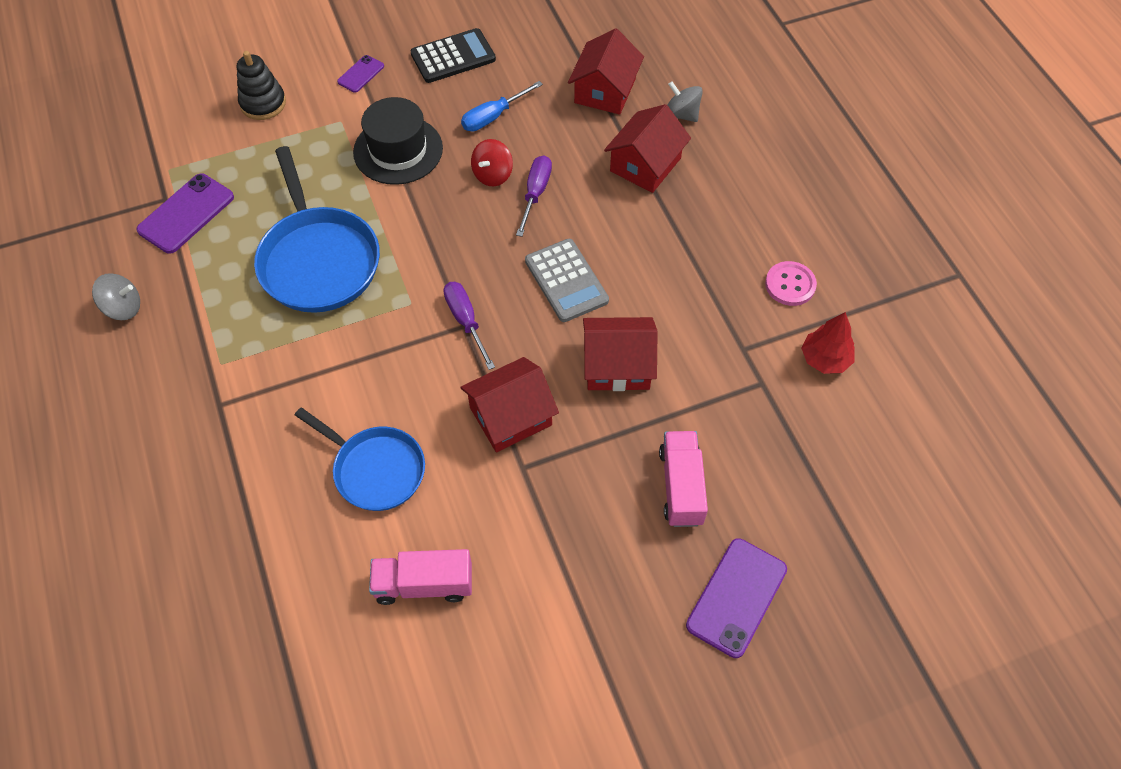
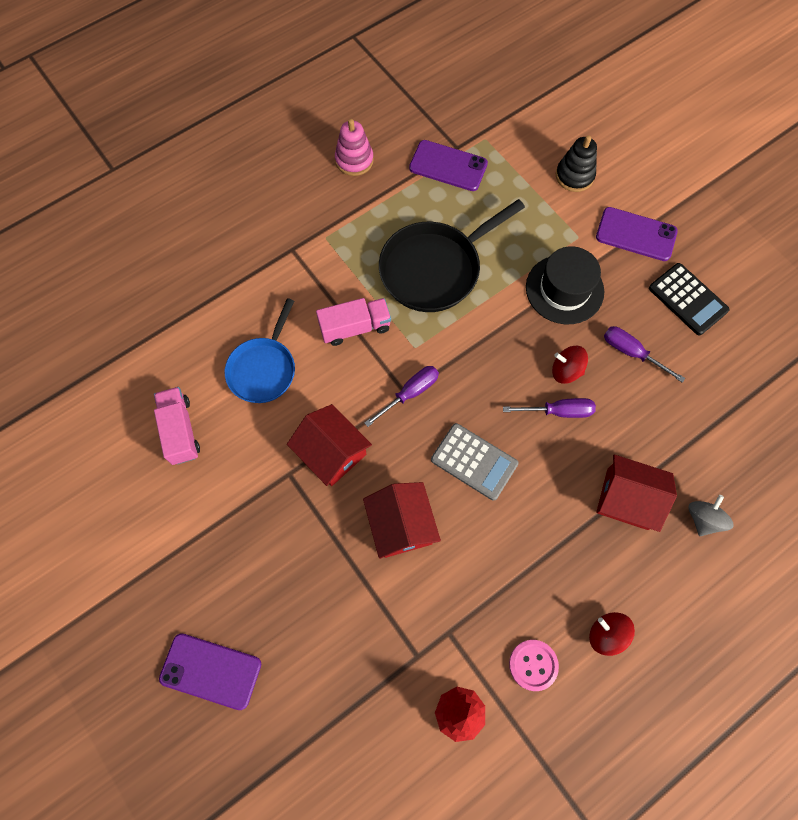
camera: 75 degrees right, 10 degrees up
grey spinning top [92,273,140,320] -> pink stacking toy [335,119,374,176]
blue pan [254,146,380,313] -> black pan [379,199,525,312]
purple phone [337,55,384,93] -> purple phone [596,207,678,261], size x1.81
blue screwdriver [461,81,543,131] -> purple screwdriver [604,326,685,382]
grey calculator [525,239,609,322] -> grey calculator turned 105 degrees counterclockwise [431,423,518,501]
red house [568,28,644,115] -> none
pink truck [659,431,708,527] -> pink truck moved to [316,298,391,346]
none -> red spinning top [589,612,635,656]

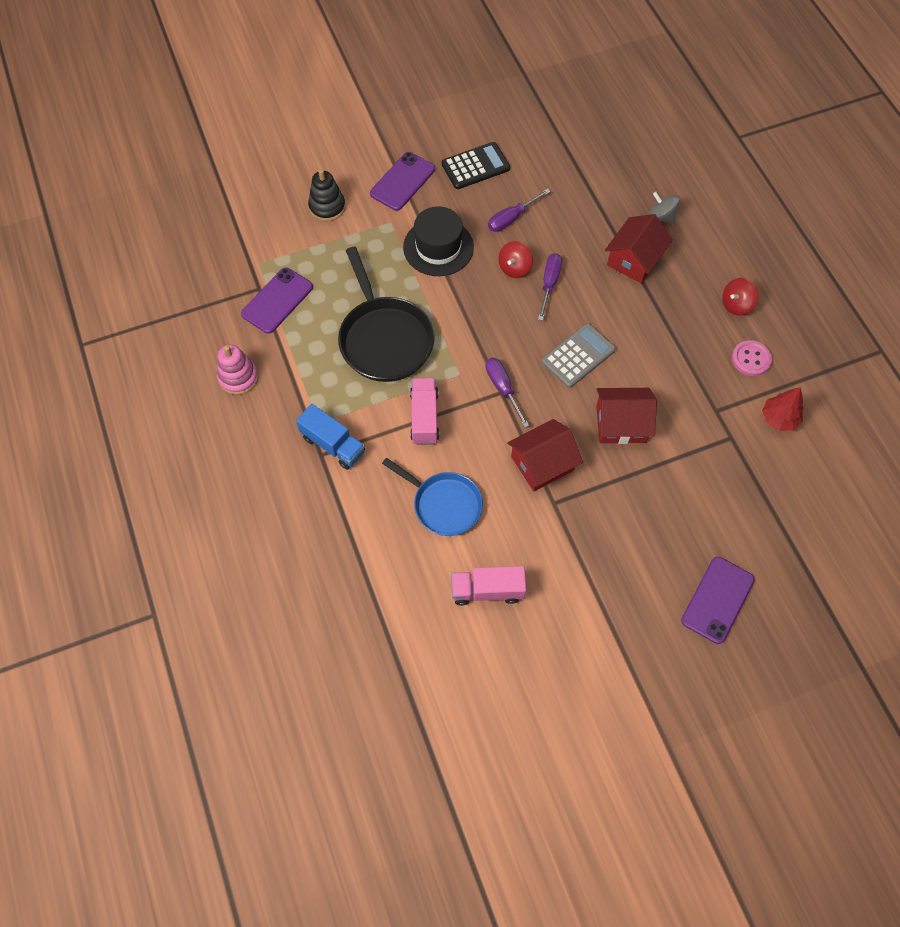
camera: 75 degrees left, 5 degrees down
none -> blue truck [296,404,365,470]

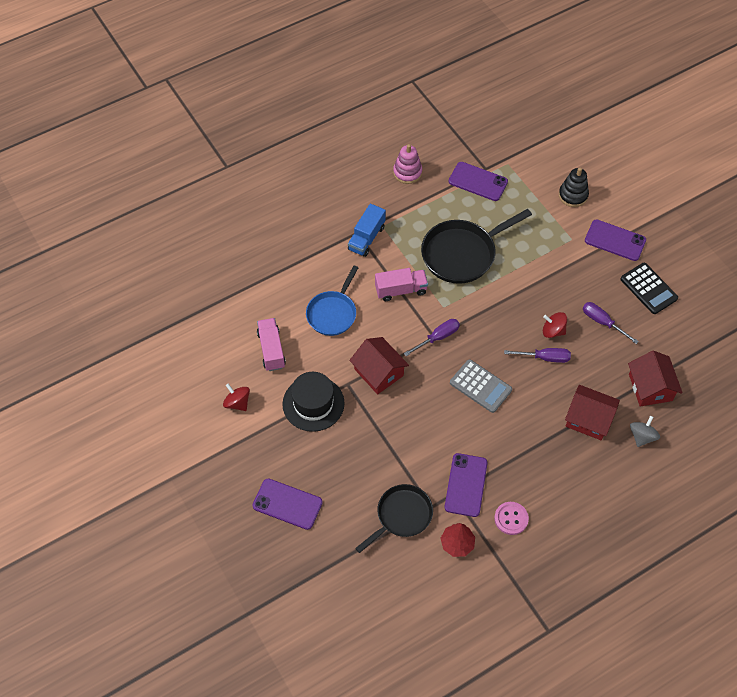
camera: 80 degrees right, 5 degrees down
black hat [403,206,474,276] -> black hat moved to [282,372,345,432]
red house [596,388,657,444] -> red house moved to [628,350,683,407]
red spinning top [722,278,758,315] -> red spinning top moved to [223,383,250,411]
none -> black pan [355,484,433,553]
none -> purple phone [445,453,488,517]

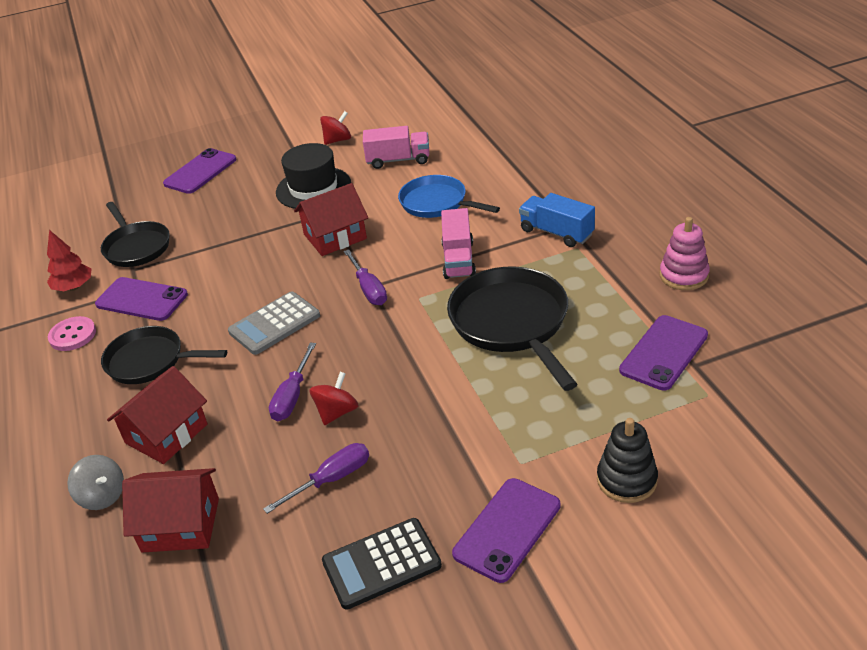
camera: 105 degrees right, 20 degrees down
none -> black pan [101,326,227,384]

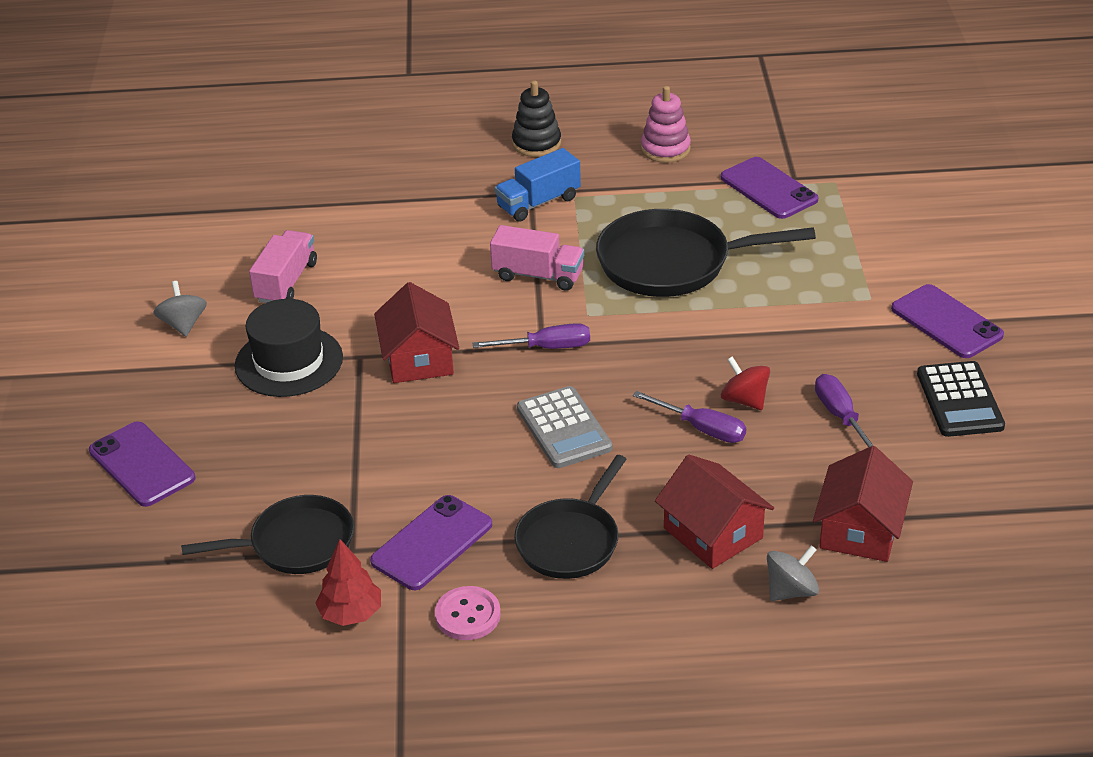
camera: 75 degrees left, 0 degrees up
red spinning top [320,111,351,145] -> grey spinning top [153,281,207,336]
blue pan [398,175,500,218] -> none
black stacking toy [597,418,658,503] -> black stacking toy moved to [512,80,561,157]

